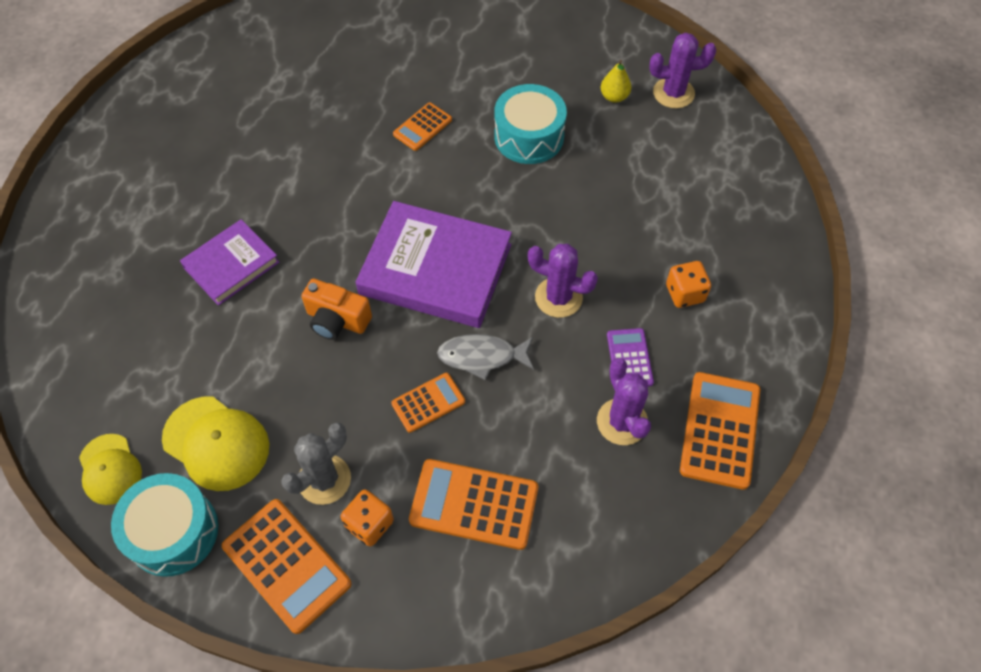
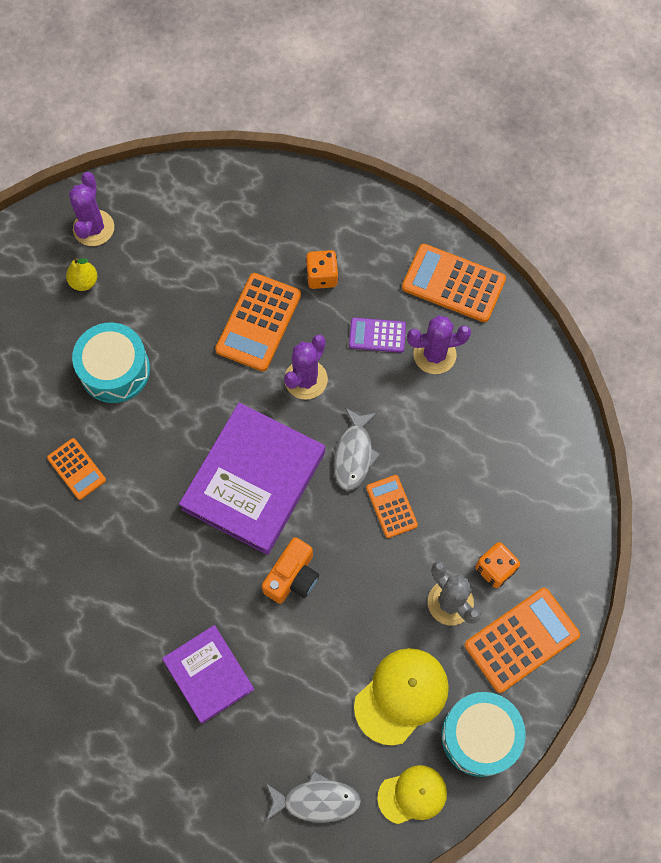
camera: 80 degrees left, 10 degrees up
orange calculator [409,459,538,550] -> orange calculator moved to [215,273,301,371]
none -> grey fish [266,771,361,823]

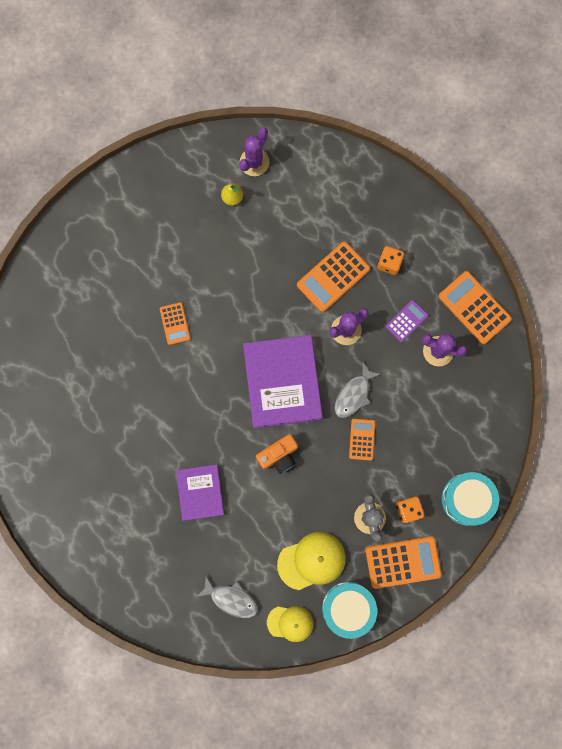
camera: 25 degrees right, 10 degrees up
turquoise drum [72,323,150,403] -> turquoise drum moved to [442,472,499,526]
purple book [179,402,325,555] -> purple book turned 60 degrees counterclockwise [243,335,323,428]
purple calculator [349,317,406,353] -> purple calculator turned 105 degrees clockwise [386,300,428,342]

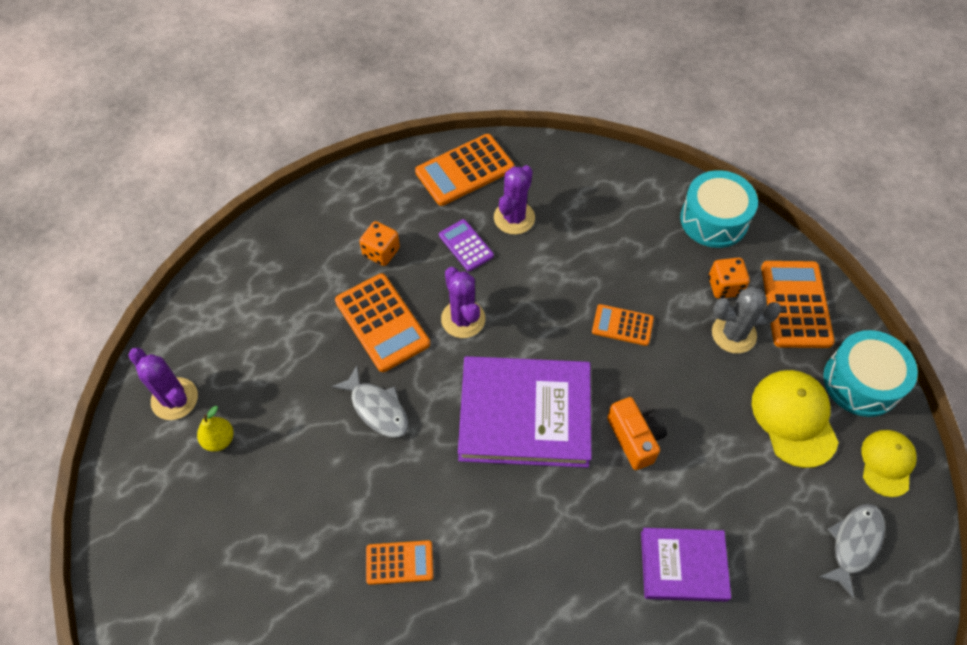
camera: 80 degrees left, 20 degrees down
grey fish [335,362,381,418] -> grey fish moved to [331,366,409,438]

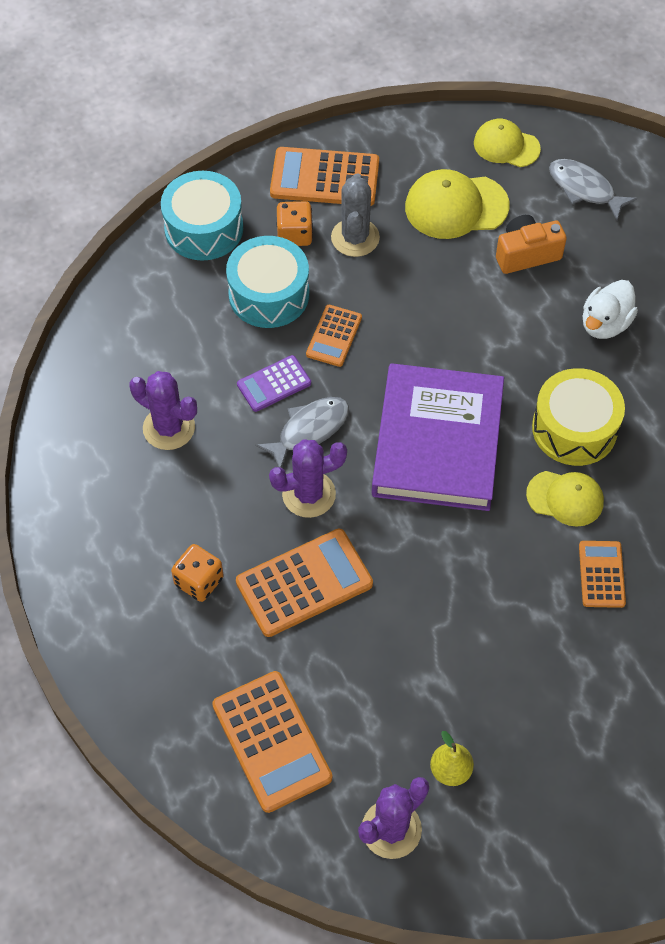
camera: 85 degrees left, 0 degrees up
grey fish [331,366,409,438] -> grey fish moved to [256,397,349,468]
orange calculator [415,134,515,206] -> orange calculator moved to [212,671,332,813]
purple calculator [439,219,494,272] -> purple calculator moved to [237,355,311,412]
orange camera [607,397,667,470] -> orange camera moved to [496,215,567,274]
purple book [641,528,731,602] -> white duck [583,280,638,339]
turquoise drum [823,330,918,417] -> turquoise drum moved to [226,236,309,328]
none -> yellow cap [526,471,604,527]
none -> yellow drum [532,368,625,466]

